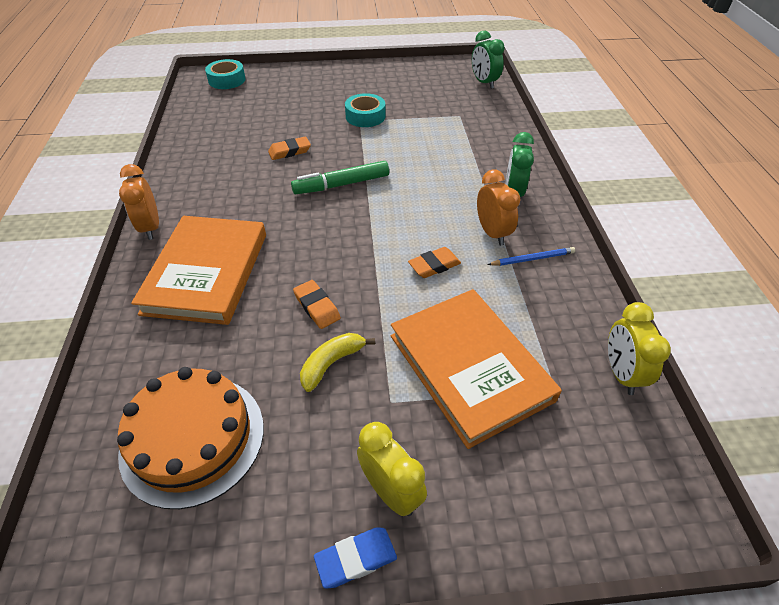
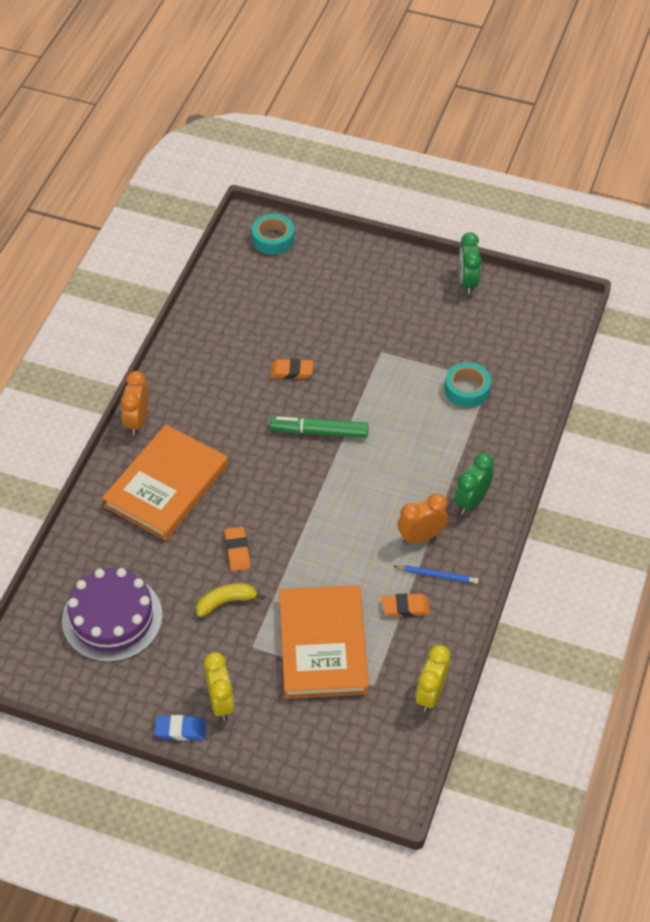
camera: 25 degrees right, 5 degrees up
orange cake [117,367,264,509] -> purple cake [62,568,163,662]
turquoise tape [345,93,385,127] -> turquoise tape moved to [444,362,491,408]
orange eraser [408,247,461,278] -> orange eraser moved to [382,593,430,617]
green clock [472,31,505,89] -> green clock moved to [459,232,482,294]
orange clock [477,170,521,246] -> orange clock turned 120 degrees counterclockwise [398,493,448,545]

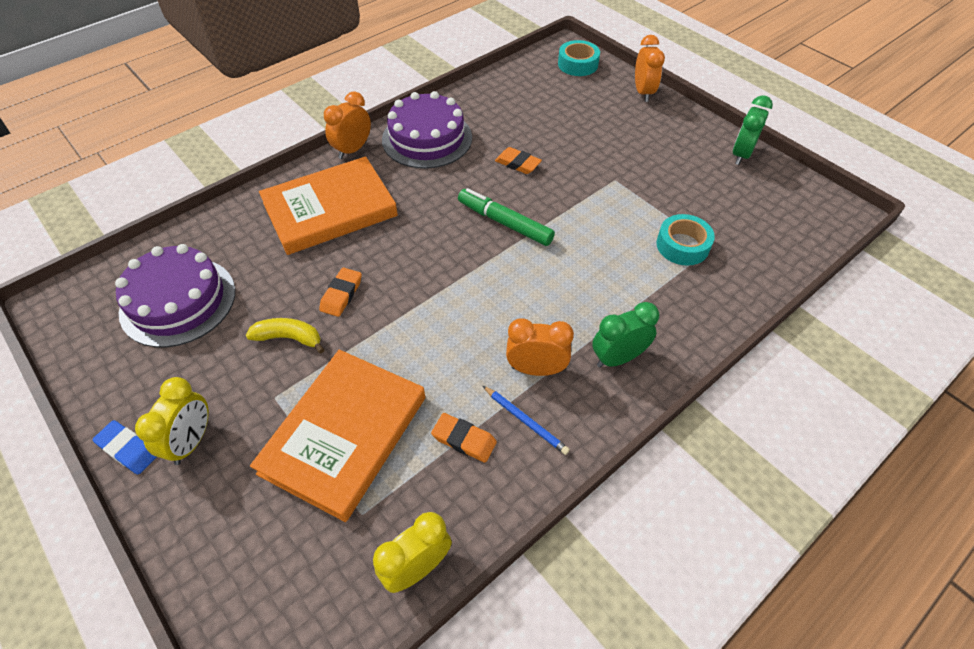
camera: 30 degrees right, 0 degrees up
none -> purple cake [382,91,472,169]
none -> orange clock [635,35,665,102]

